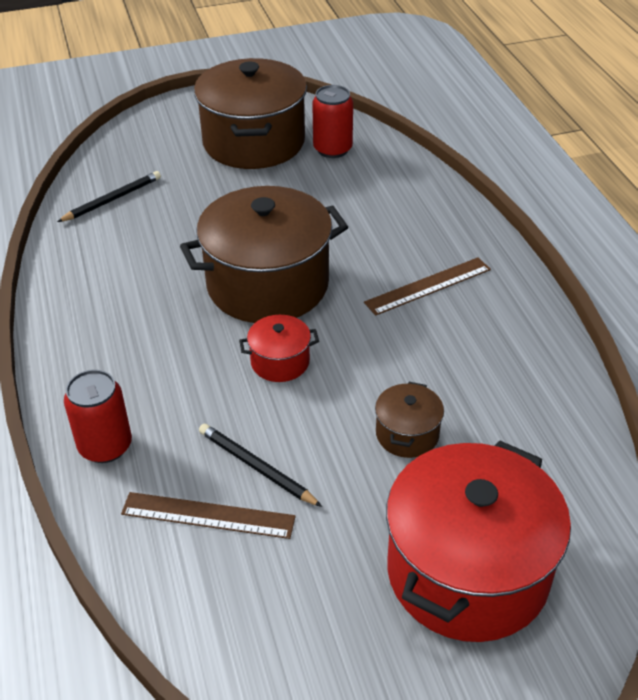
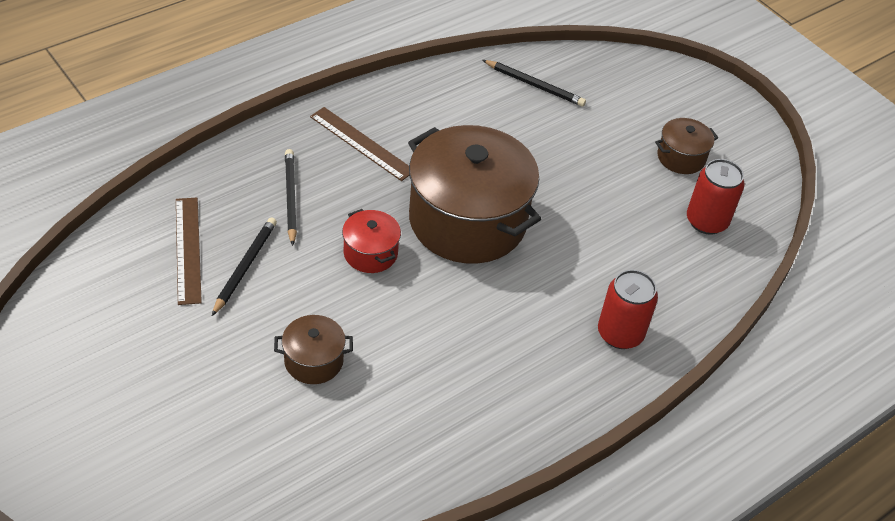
camera: 65 degrees right, 5 degrees up
red can [64,369,132,463] -> red can moved to [598,270,658,349]
brown pot [194,58,307,169] -> brown pot [655,118,718,174], size x0.45
brown ruler [364,257,491,316] -> brown ruler moved to [310,107,409,181]
red pot [386,440,571,642] -> none
none -> black pencil [285,149,297,246]

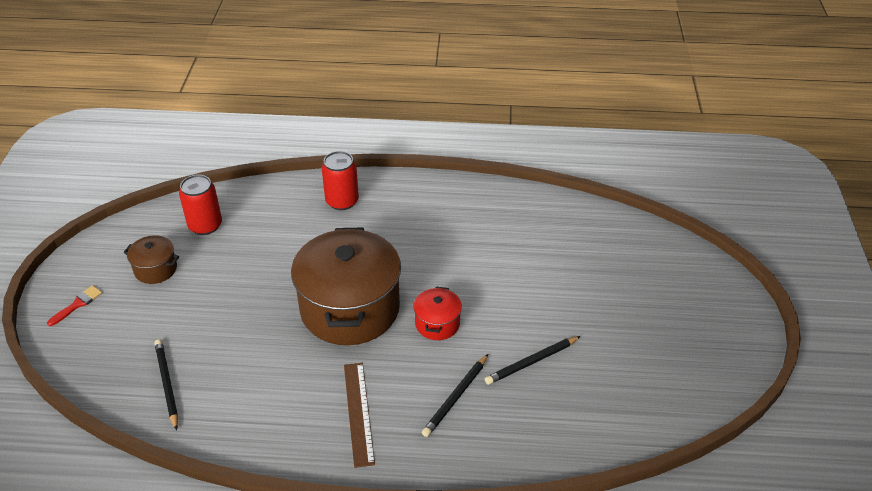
camera: 135 degrees left, 5 degrees down
brown ruler [176,198,202,305] -> none
brown pot [274,315,353,384] -> none
none -> red brush [47,285,102,326]

